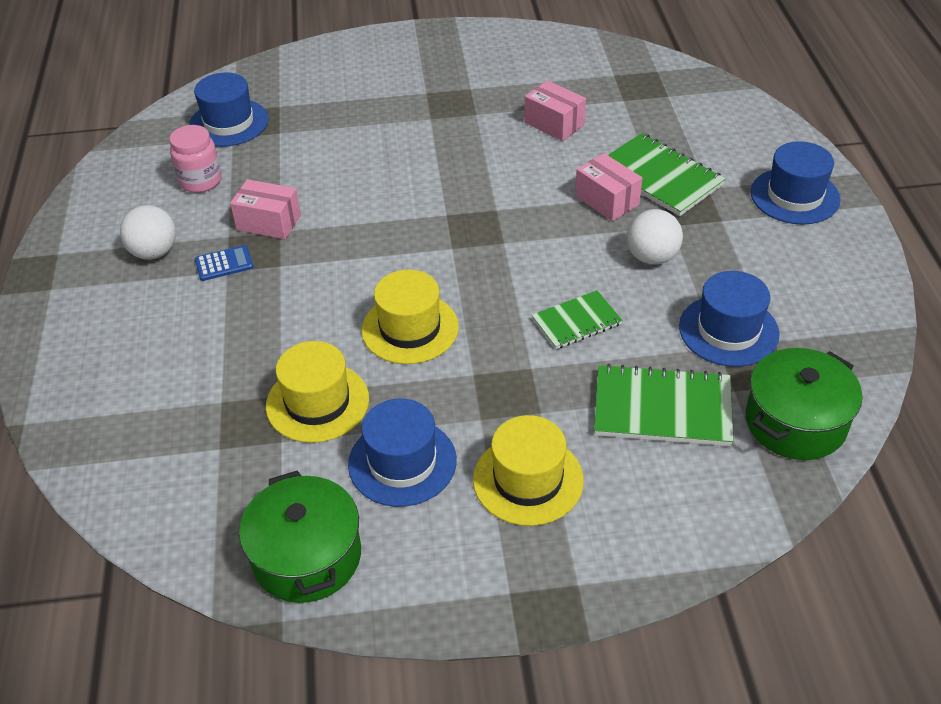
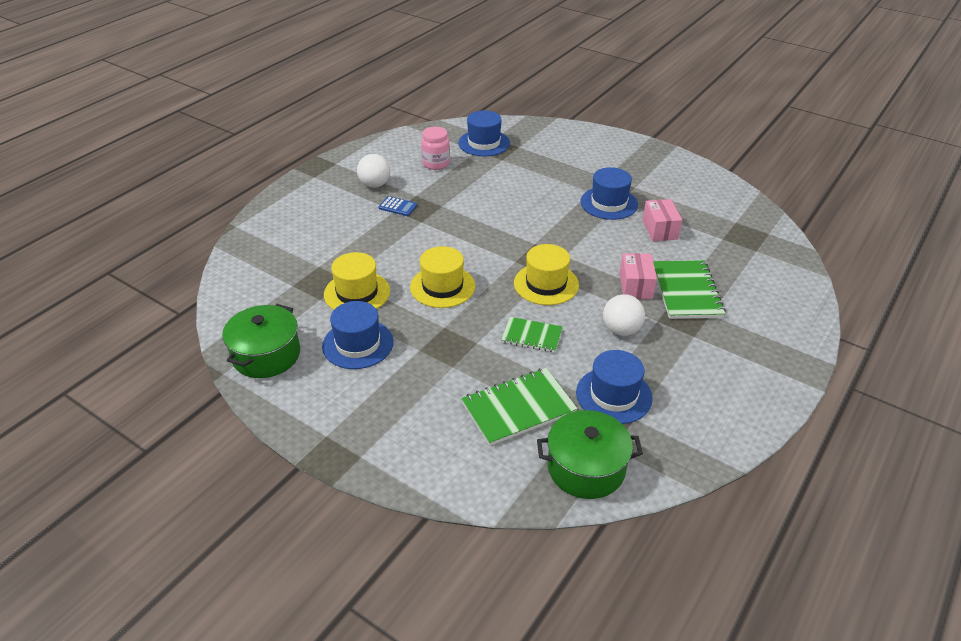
camera: 40 degrees right, 5 degrees down
pink box [230,179,301,239] -> none
yellow hat [473,415,584,526] -> yellow hat moved to [514,244,579,305]
green notebook [594,364,734,446] -> green notebook turned 75 degrees counterclockwise [461,368,578,446]
blue hat [751,141,841,224] -> blue hat moved to [580,167,638,220]

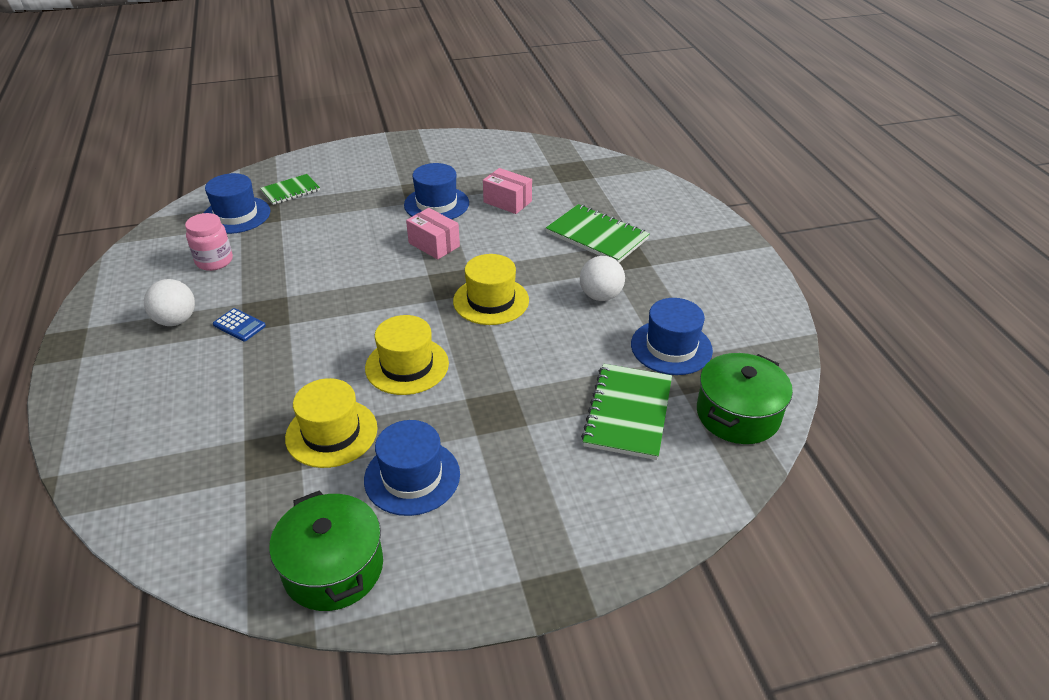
camera: 50 degrees left, 0 degrees up
blue calculator [378,196,417,216] -> blue calculator turned 60 degrees clockwise [213,308,266,341]
green notebook [501,317,563,352] -> green notebook moved to [260,174,320,205]
pink box [620,253,657,299] -> pink box moved to [406,208,460,260]

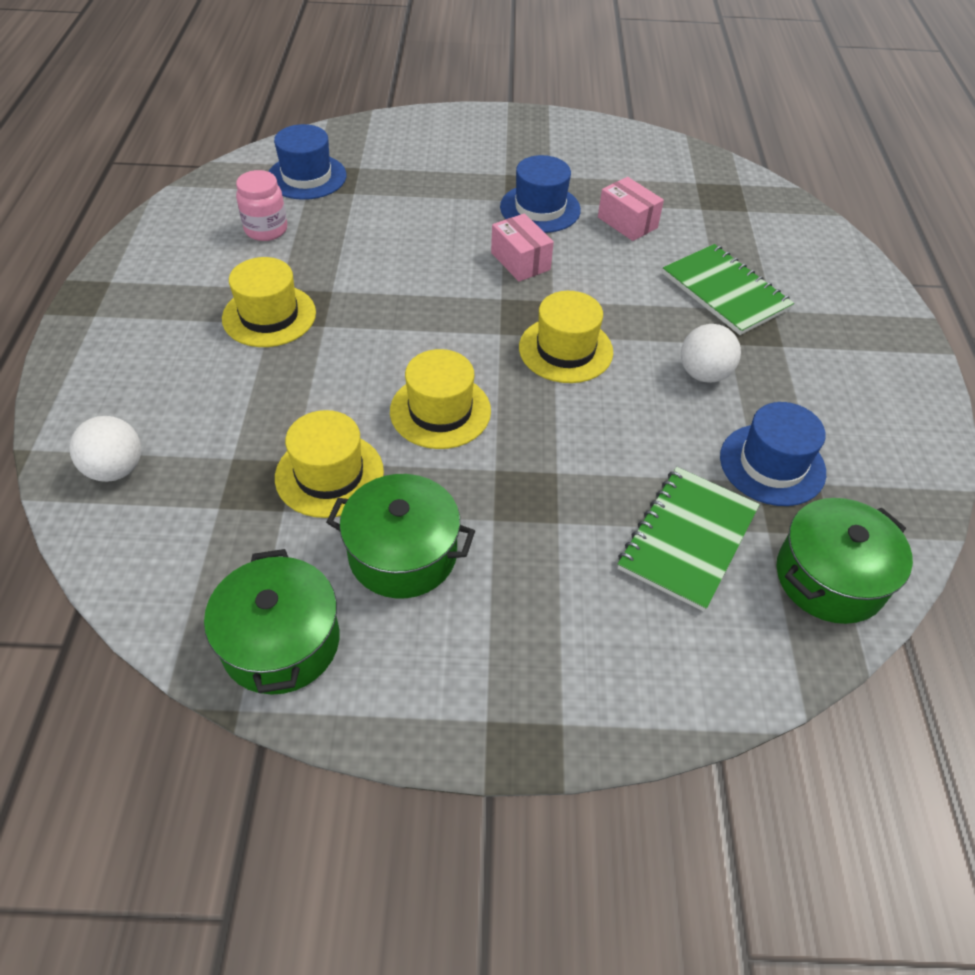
camera: 15 degrees right, 10 degrees up
white ball [144,279,195,326] -> white ball moved to [69,416,141,482]
blue calculator [213,308,266,341] -> yellow hat [222,257,316,347]
green notebook [260,174,320,205] -> none
blue hat [364,420,460,516] -> green pot [326,474,475,598]

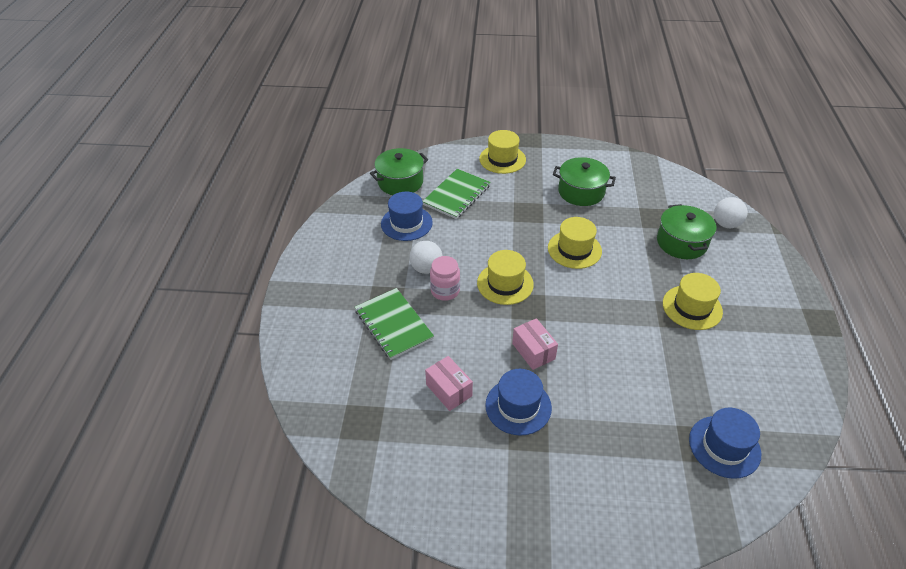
camera: 175 degrees left, 5 degrees down
green pot [204,549,339,695] -> green pot moved to [657,204,716,259]
pink jar [236,170,287,241] -> pink jar moved to [430,256,460,301]
yellow hat [275,410,384,518] -> yellow hat moved to [479,130,526,174]

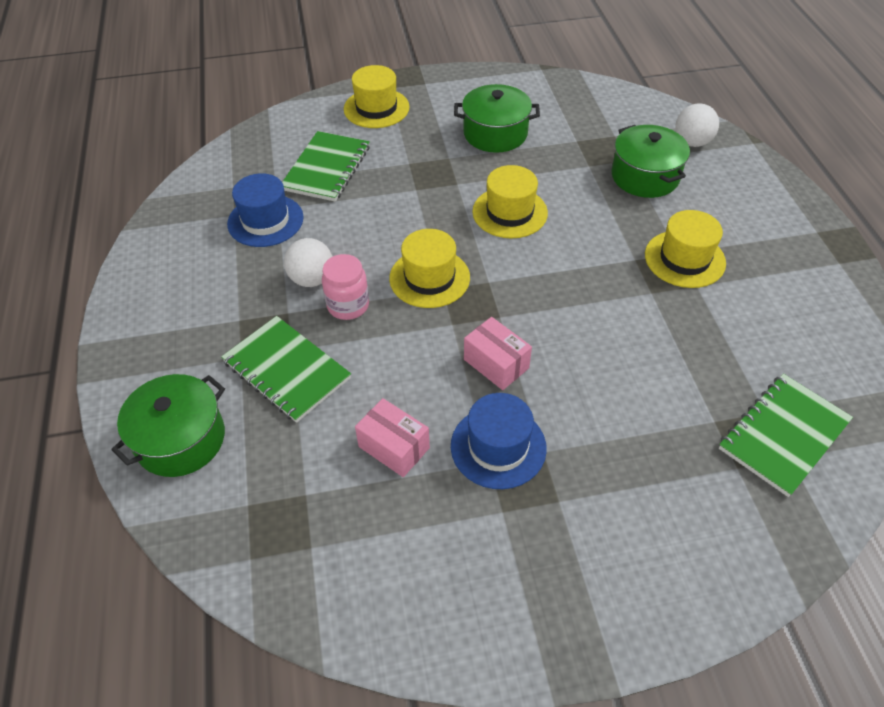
camera: 15 degrees left, 5 degrees up
green pot [370,148,428,195] -> green pot moved to [111,374,225,477]
blue hat [689,408,761,479] -> green notebook [719,374,853,497]

